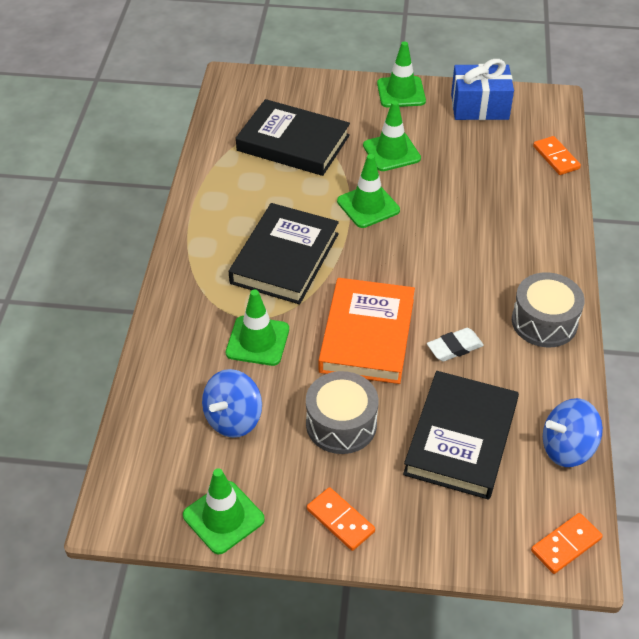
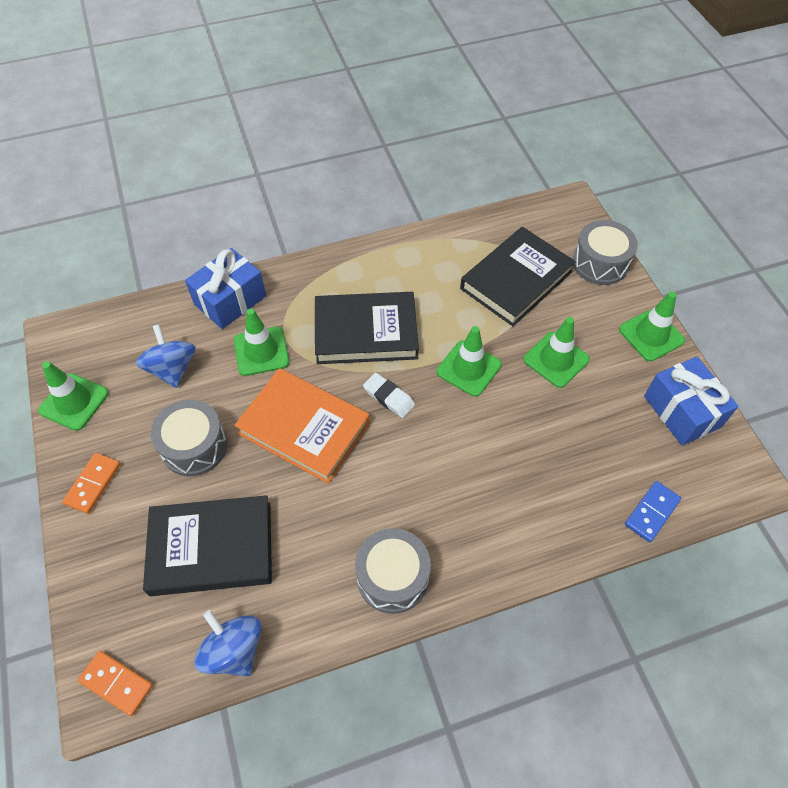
camera: 65 degrees right, 10 degrees up
blue spinning top [202,369,262,438] -> blue spinning top turned 60 degrees clockwise [136,324,196,388]
black book [236,99,350,176] -> black book turned 45 degrees clockwise [460,227,576,327]
orange book [319,278,415,384] -> orange book turned 45 degrees clockwise [234,368,370,484]
white eraser [427,328,484,361] -> white eraser moved to [363,373,415,418]
orange domino [533,136,581,175] -> blue domino [625,481,681,542]
none -> blue gift [185,248,266,329]
none -> grey drum [572,220,638,285]

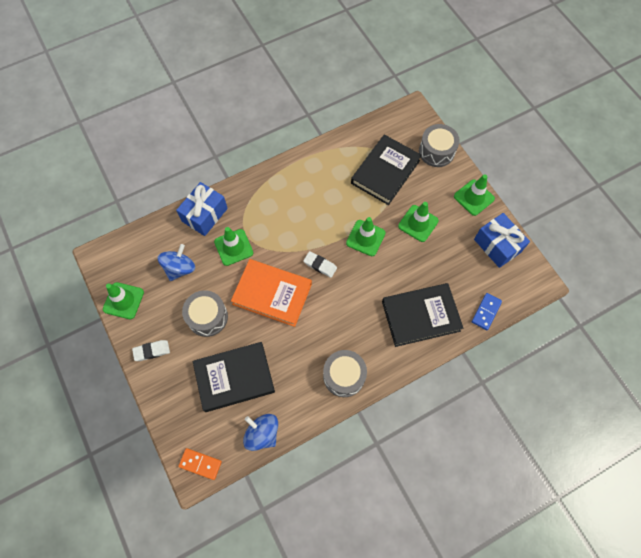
camera: 10 degrees left, 10 degrees up
orange domino [62,453,121,514] -> white eraser [132,340,170,361]
blue spinning top [136,324,196,388] -> blue spinning top turned 60 degrees clockwise [158,244,195,281]
black book [315,292,419,364] -> black book moved to [382,283,463,347]

